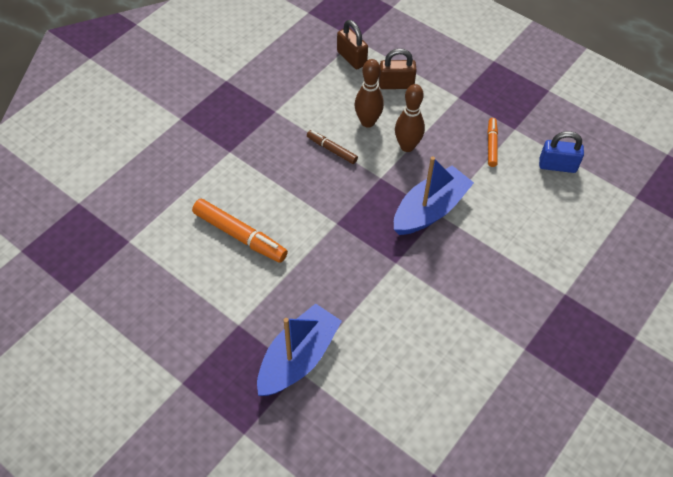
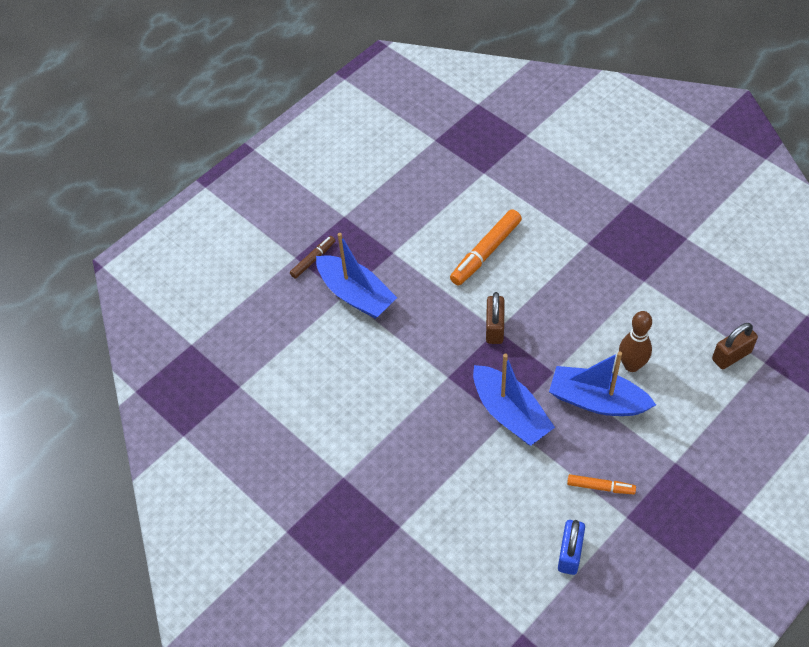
camera: 100 degrees right, 0 degrees up
brown marker [307,130,358,164] -> brown marker moved to [290,236,335,279]
brown padlock [379,48,417,89] -> brown padlock moved to [486,292,505,344]
brown bowling pin [395,84,425,152] -> blue boat [549,351,656,416]

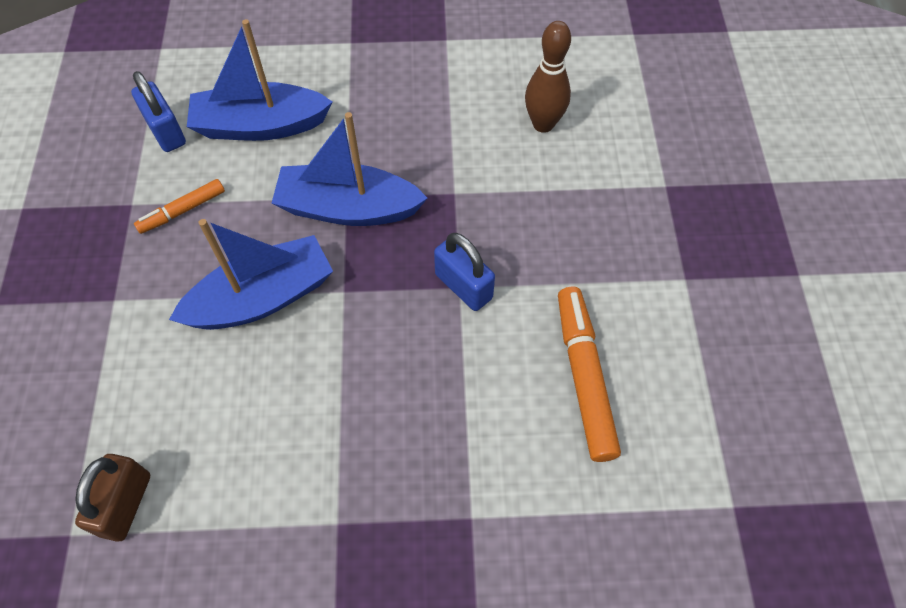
camera: 130 degrees right, 5 degrees up
brown marker [290,236,335,279] -> none
blue boat [316,233,397,319] -> blue boat moved to [187,19,333,141]
brown padlock [486,292,505,344] -> blue padlock [434,233,495,311]
brown bowling pin [619,311,652,372] -> brown bowling pin moved to [525,21,571,133]

